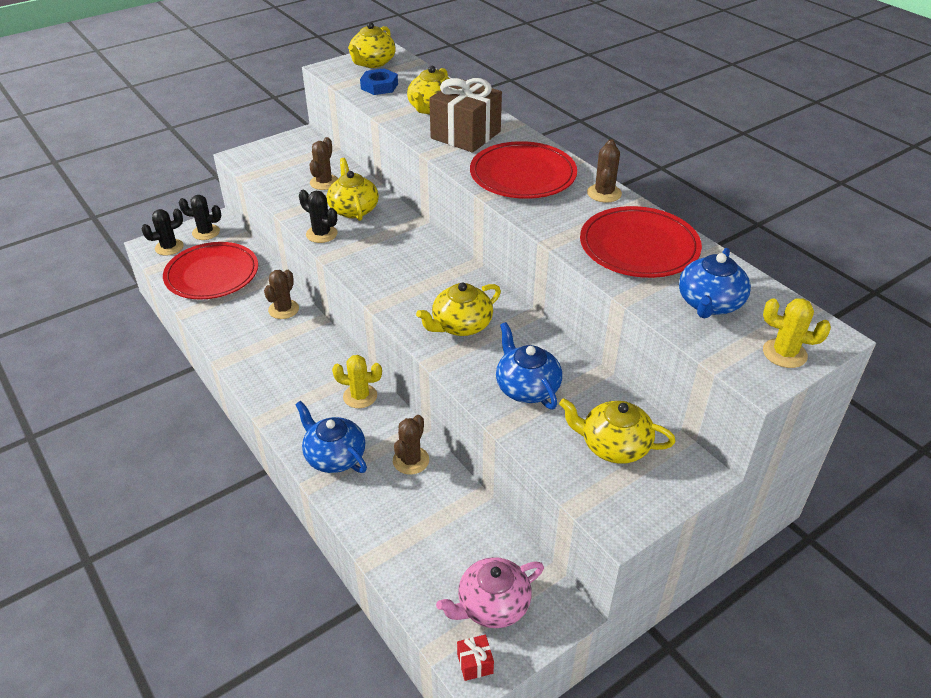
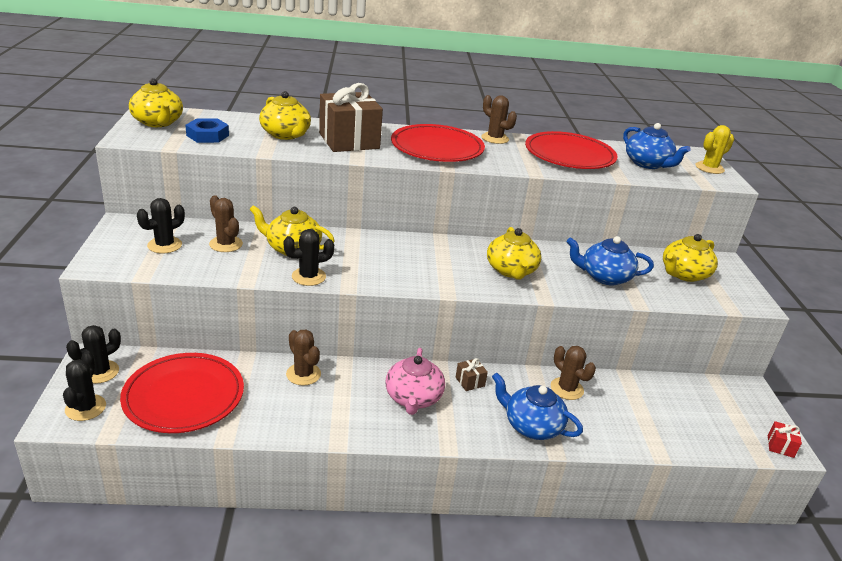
camera: 60 degrees left, 10 degrees down
blue teapot [295,401,367,473] -> blue teapot turned 45 degrees clockwise [492,373,583,440]
yellow cactus [332,355,382,408] -> brown gift [456,358,488,391]
pink teapot [436,557,544,628] -> pink teapot moved to [386,348,445,415]
none -> black cactus [137,198,185,253]

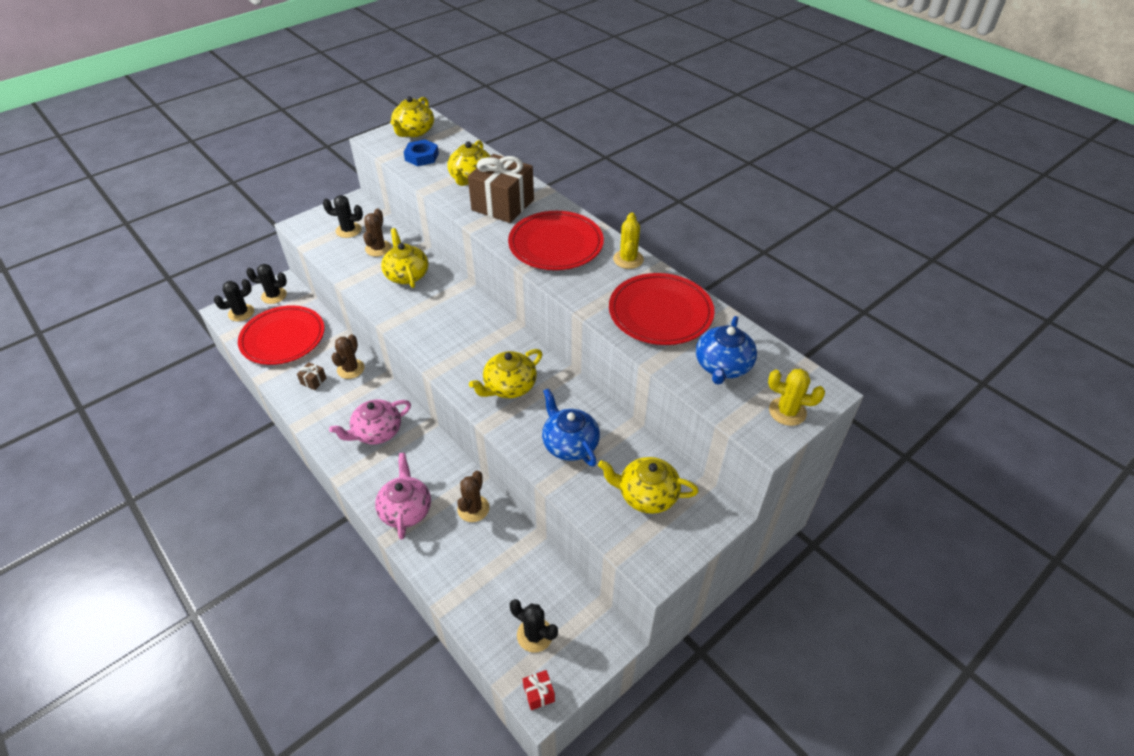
camera: 55 degrees right, 15 degrees up
black cactus [284,229,334,286] -> black cactus moved to [510,599,558,653]
brown gift [456,358,488,391] -> brown gift moved to [297,362,327,390]
brown cactus [481,95,517,144] -> yellow cactus [613,212,644,269]
blue teapot [492,373,583,440] -> pink teapot [375,453,431,540]

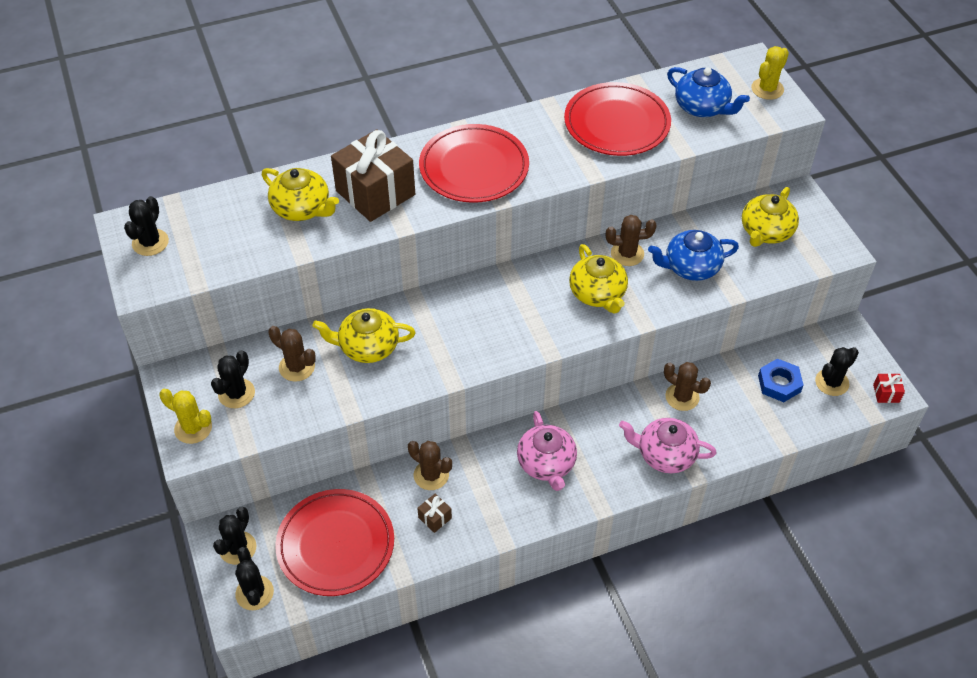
camera: 70 degrees left, 5 degrees up
yellow teapot [390,96,434,137] -> black cactus [124,196,169,256]
blue nut [404,139,439,166] -> blue nut moved to [758,358,804,402]
yellow cactus [613,212,644,269] -> yellow cactus moved to [159,389,212,444]
none -> brown cactus [606,215,657,266]

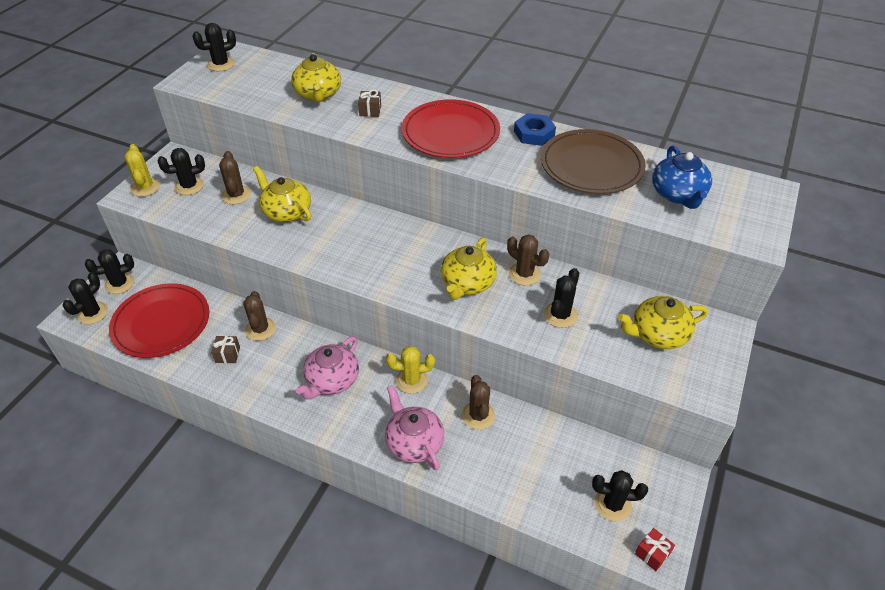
camera: 45 degrees right, 5 degrees down
brown gift [331,129,415,222] -> brown gift [358,89,381,117], size x0.40
red plate [564,82,671,156] -> brown plate [541,129,646,194]
blue teapot [648,230,739,281] -> black cactus [544,268,579,328]
yellow cactus [751,46,789,100] -> yellow cactus moved to [386,346,435,394]
blue nut [758,358,804,402] -> blue nut moved to [514,113,556,146]

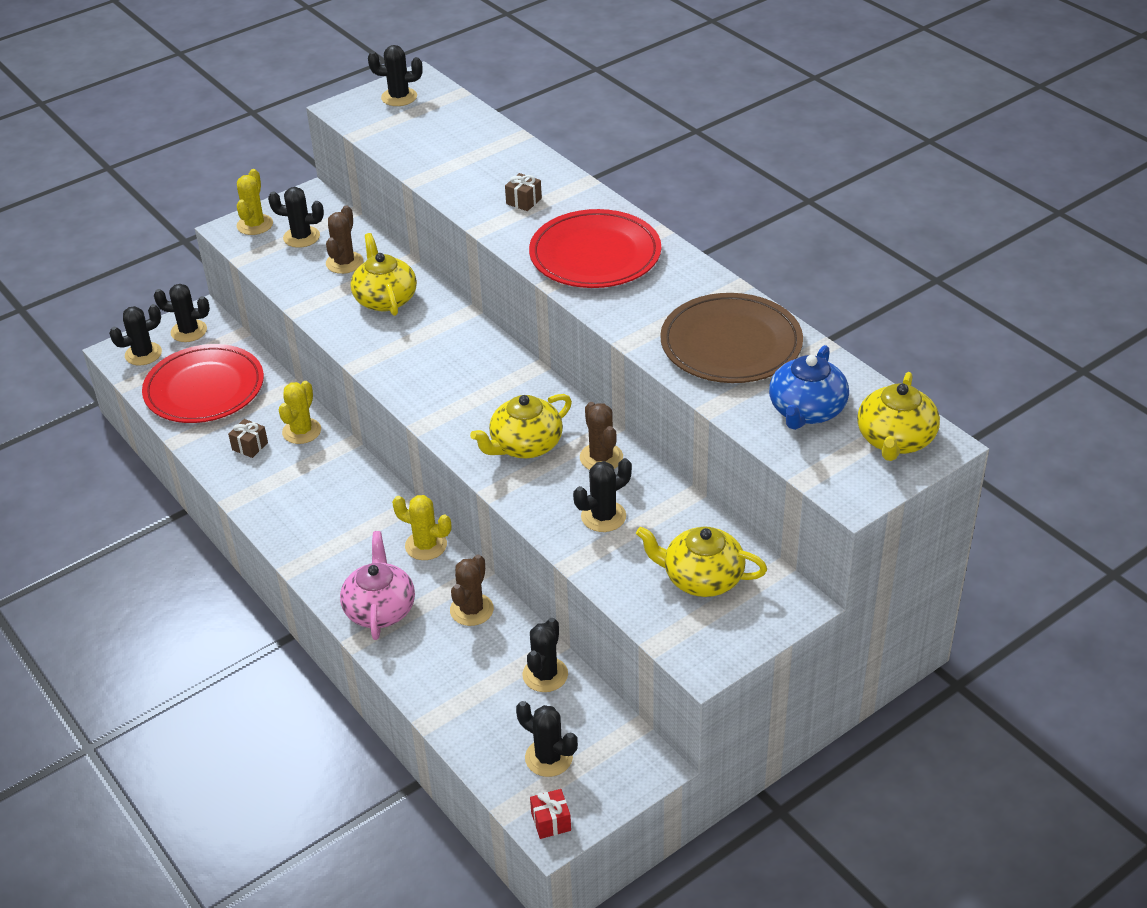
camera: 30 degrees right, 5 degrees down
brown cactus [244,291,276,341] -> yellow cactus [279,381,321,444]
yellow teapot [291,53,341,102] -> yellow teapot moved to [857,372,940,461]
pink teapot [296,336,359,400] -> none
blue nut [514,113,556,146] -> none
none -> black cactus [522,618,568,692]

